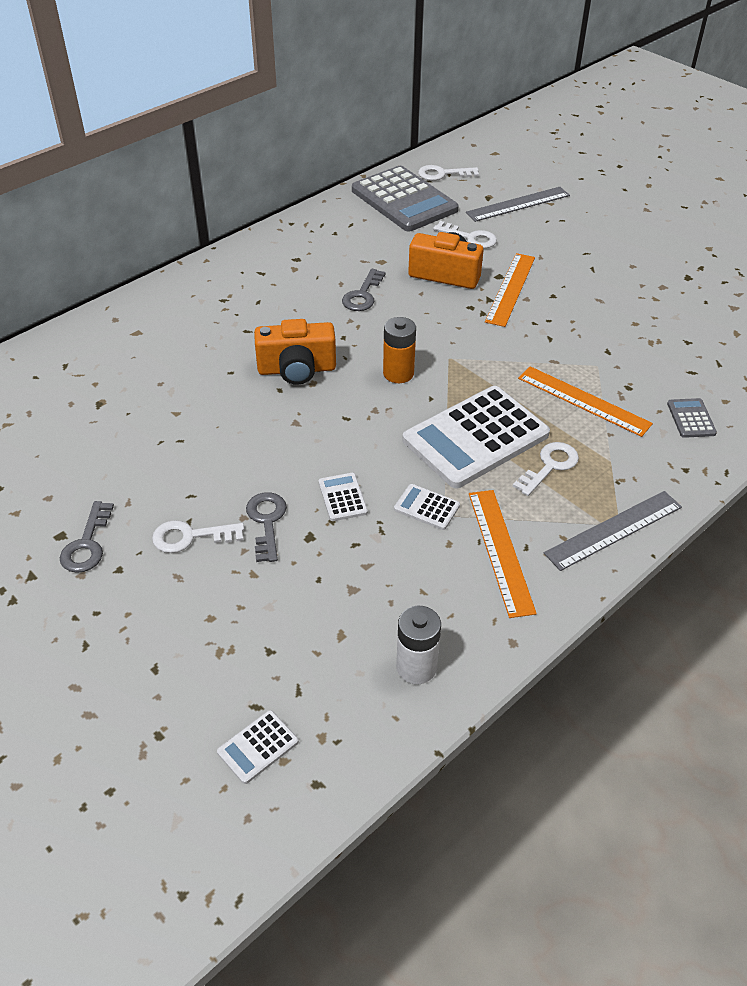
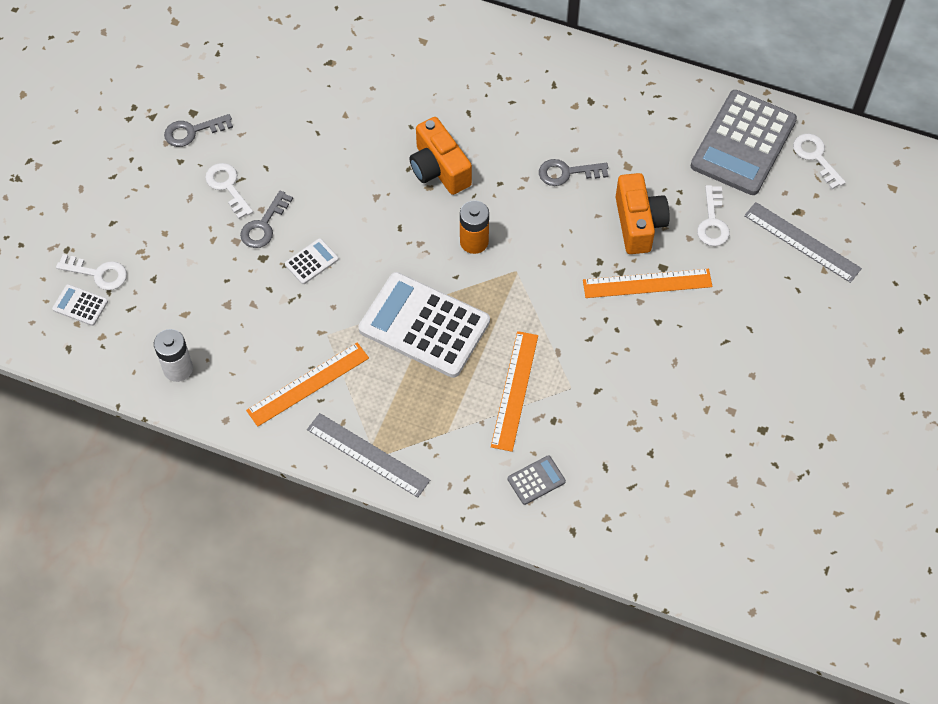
camera: 65 degrees right, 15 degrees up
grey key [246,492,287,562] -> grey key turned 150 degrees clockwise [240,190,293,248]
white calculator [394,484,460,530] -> none
white key [512,442,579,496] -> white key moved to [56,254,127,290]

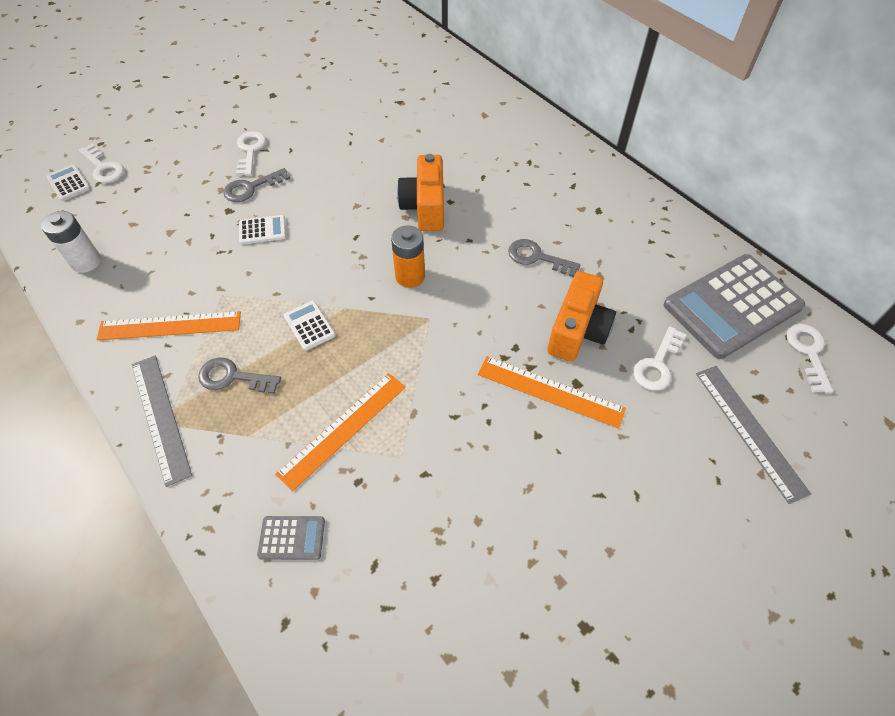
camera: 30 degrees right, 5 degrees down
grey key [164,114,233,147] -> grey key moved to [198,357,281,394]
white calculator [358,272,490,378] -> white calculator [284,301,335,351], size x0.42

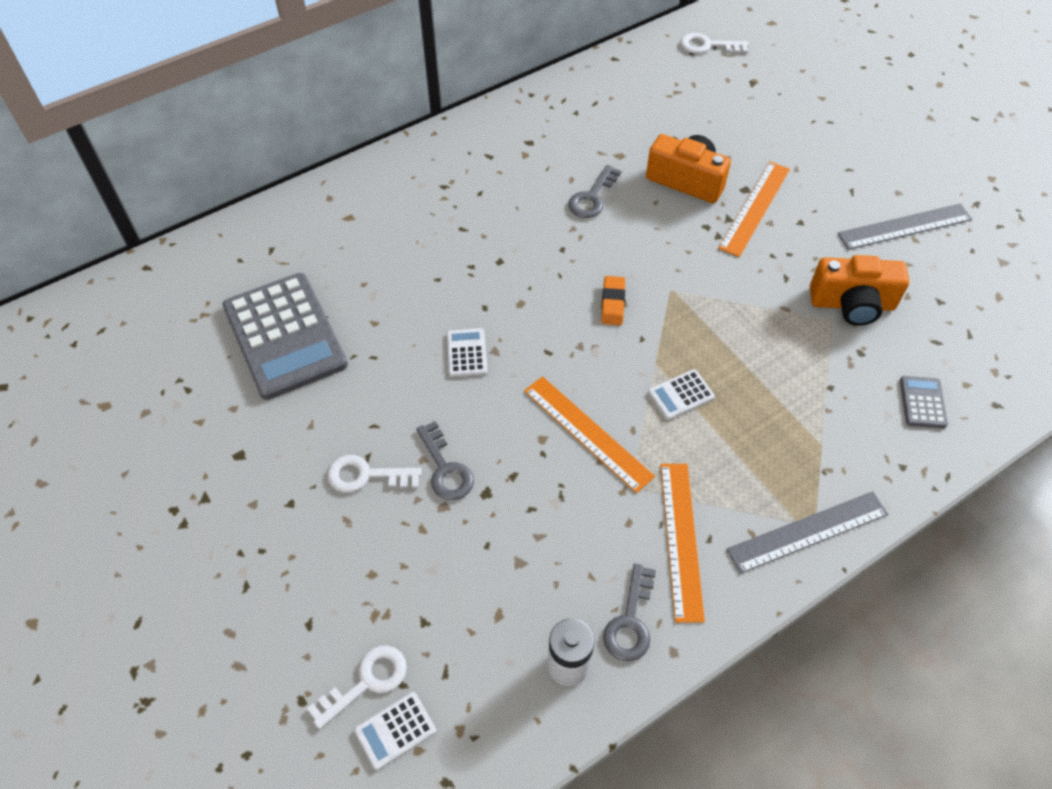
camera: 85 degrees left, 0 degrees up
grey key [198,357,281,394] -> grey key moved to [603,563,656,661]
white calculator [239,215,286,245] -> white calculator moved to [447,328,487,378]
orange ruler [275,373,406,491] -> orange ruler moved to [524,376,655,493]
orange battery [391,226,425,288] -> orange eraser [601,276,625,325]
orange camera [397,154,444,231] -> orange camera moved to [810,255,909,325]
white key [633,326,686,390] -> none
grey calculator [664,254,805,359] -> grey calculator moved to [222,273,348,400]
grey ruler [696,366,811,504] -> grey ruler moved to [838,203,972,250]

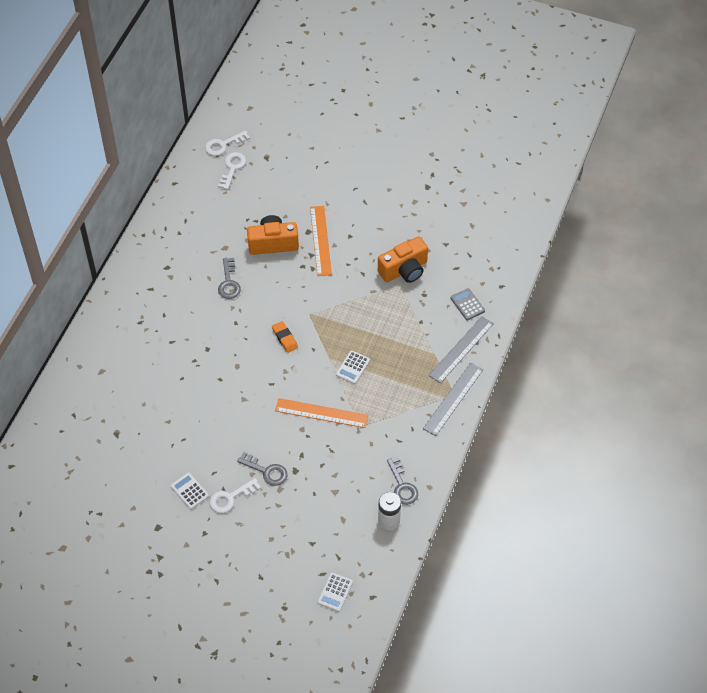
camera: 35 degrees left, 0 degrees up
grey calculator [222,273,348,400] -> none
white key [307,645,407,729] -> white key moved to [218,152,246,190]
white calculator [447,328,487,378] -> white calculator moved to [170,472,209,509]
orange ruler [661,464,705,623] -> none
grey ruler [838,203,972,250] -> grey ruler moved to [429,316,494,384]

